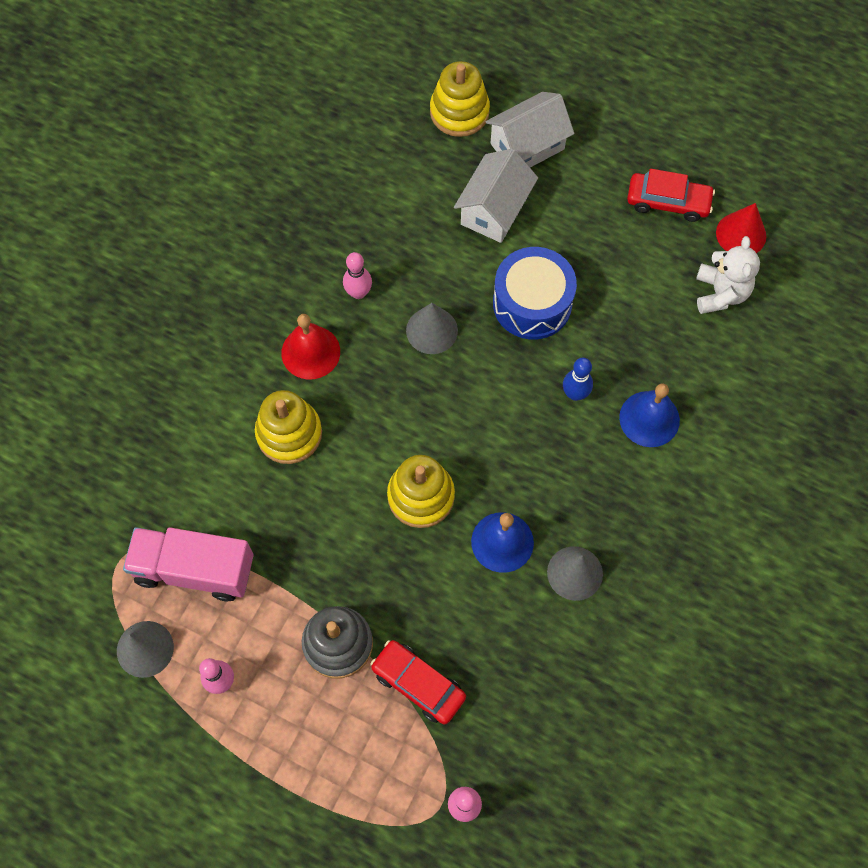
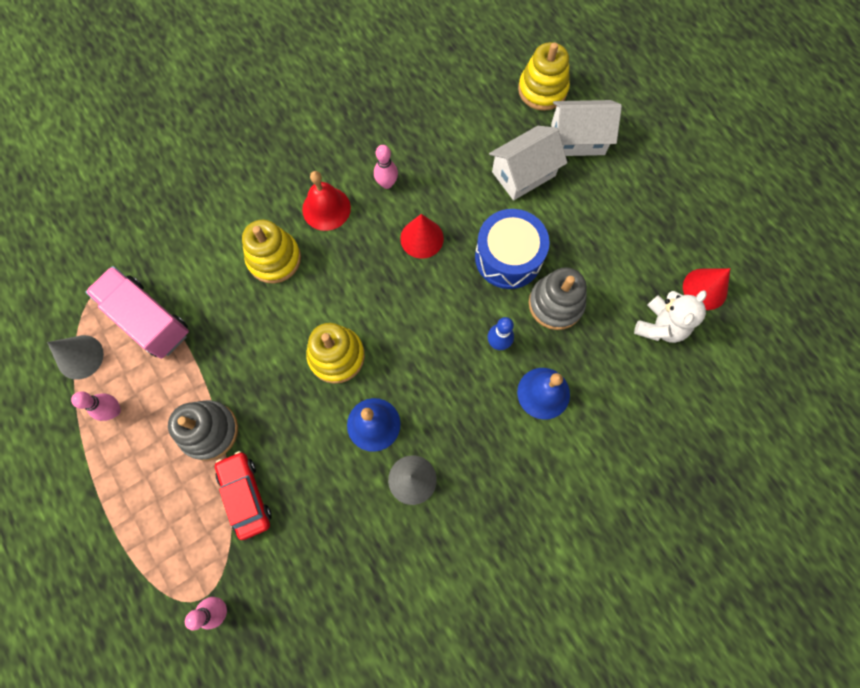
camera: 30 degrees right, 5 degrees up
grey cone [406,303,458,354] -> red cone [400,214,444,259]
red car [627,169,715,222] -> none
none -> grey stacking toy [529,267,587,330]

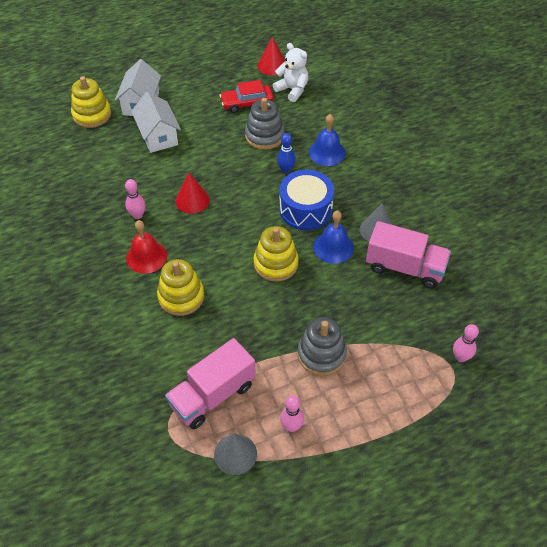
camera: 80 degrees left, 20 degrees down
red car [215,451,272,540] -> red car moved to [220,80,273,113]
blue drum [475,209,550,289] -> blue drum moved to [279,170,334,230]
none -> pink truck [366,221,451,289]

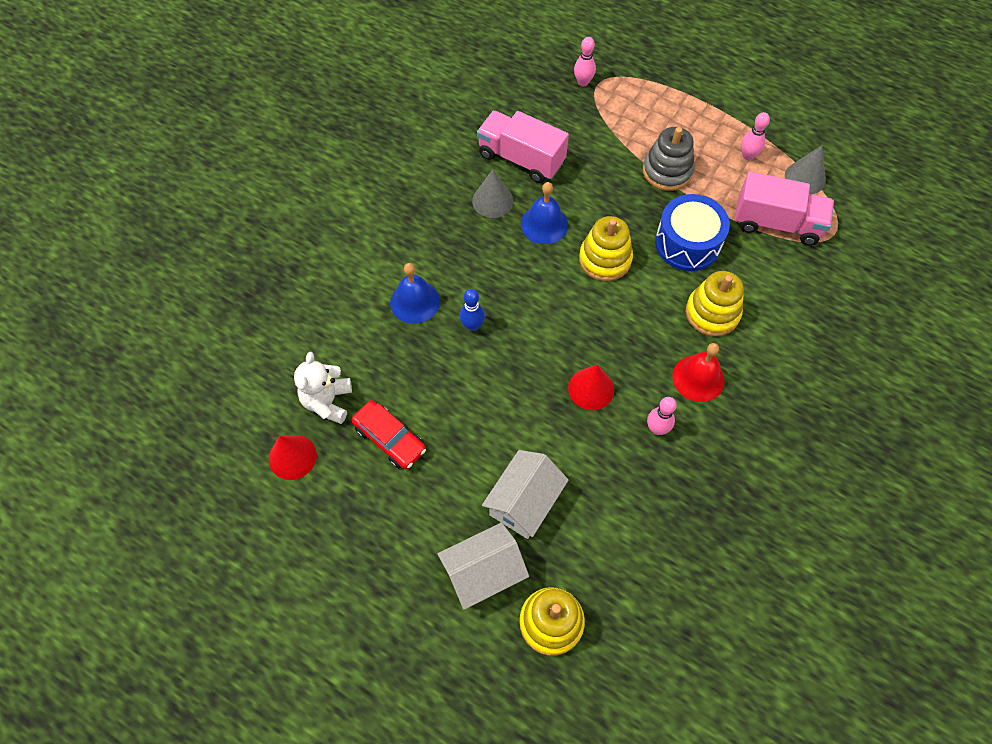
camera: 125 degrees left, 10 degrees up
grey stacking toy [245,98,284,150] -> none
blue drum [279,170,334,230] -> blue drum moved to [655,194,730,271]
pink truck [366,221,451,289] -> pink truck turned 45 degrees counterclockwise [477,111,569,183]

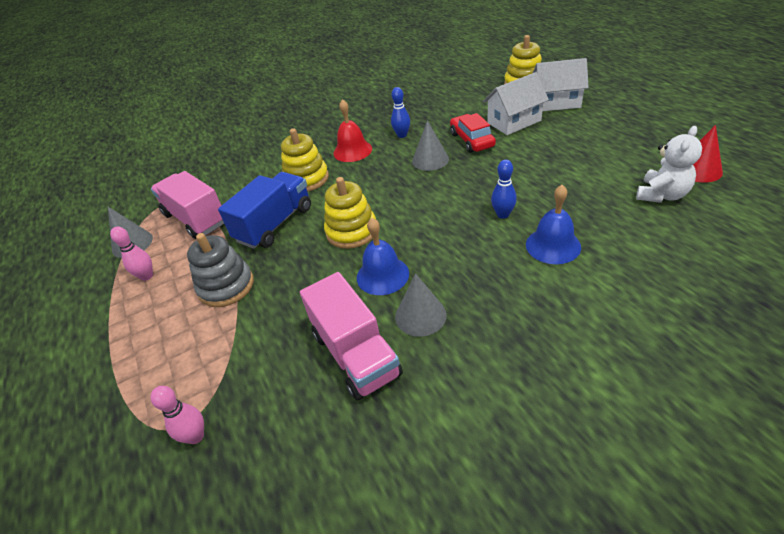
camera: 145 degrees left, 20 degrees down
red car [351,400,426,469] -> red car moved to [450,113,496,153]
red cone [568,365,614,410] -> grey cone [412,120,449,171]
pink bowling pin [647,397,677,435] -> blue bowling pin [391,87,410,138]
blue drum [655,194,730,271] -> blue truck [218,172,311,249]

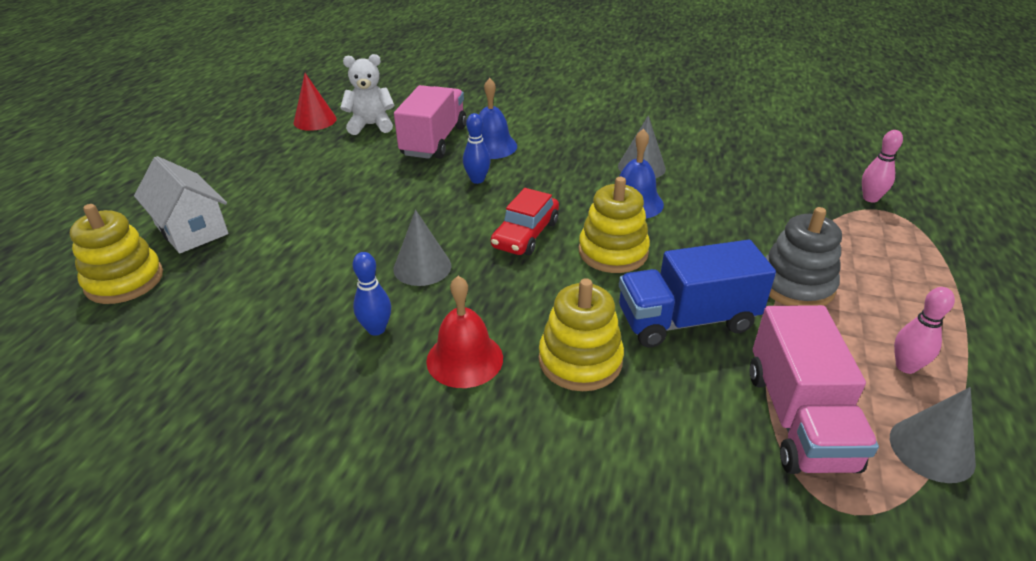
camera: 140 degrees left, 5 degrees down
pink truck [300,272,403,400] -> pink truck moved to [394,85,467,159]
red car [450,113,496,153] -> red car moved to [491,188,559,255]
white house [483,72,549,135] -> none

